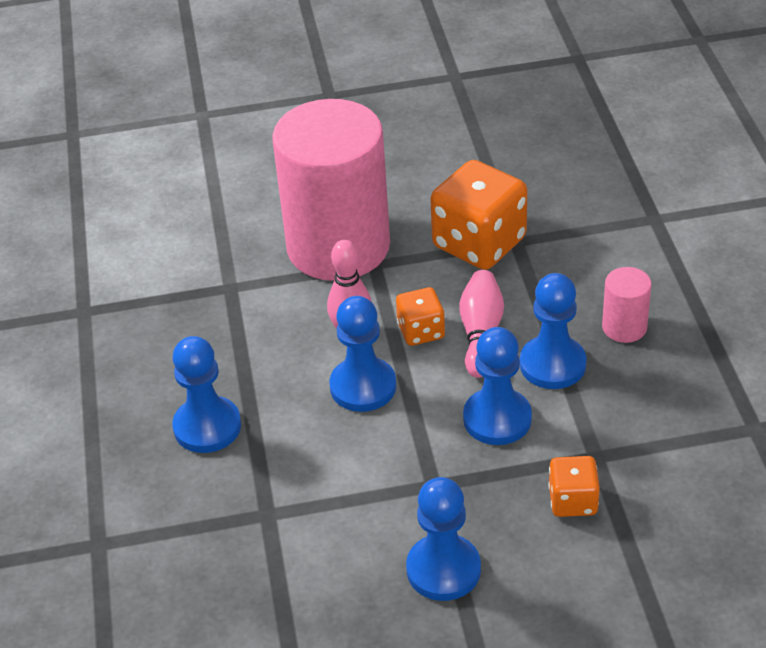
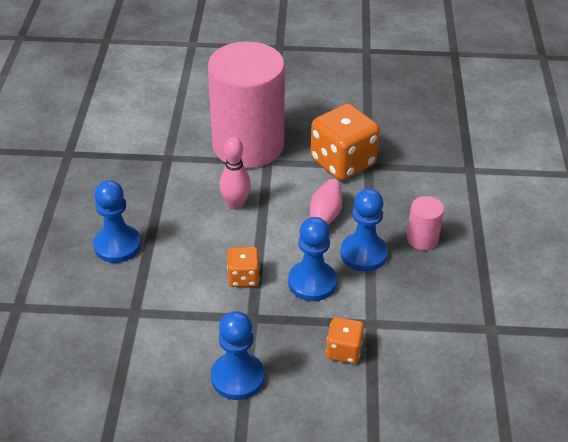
camera: 10 degrees right, 0 degrees up
blue pawn [329,296,396,412] -> none
orange dice [396,287,445,346] -> orange dice moved to [227,247,260,287]

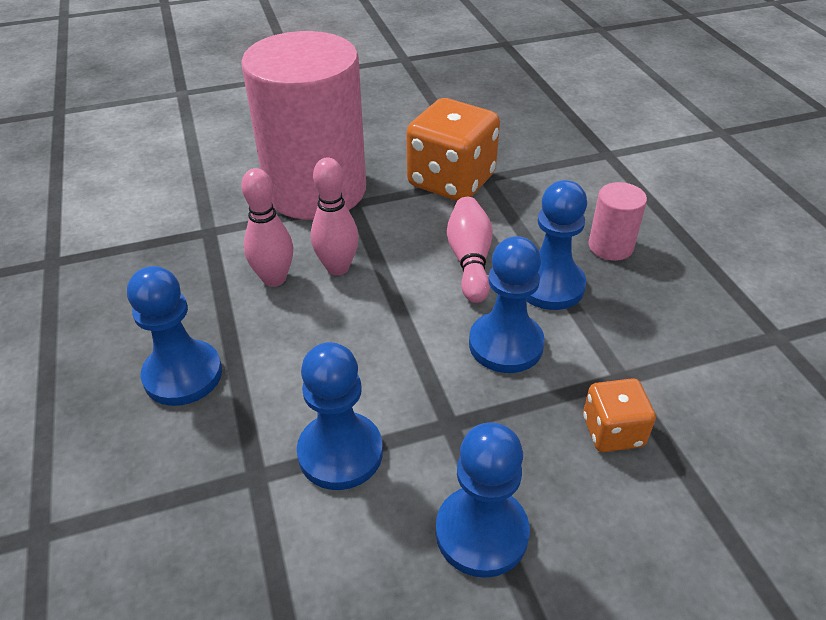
camera: 20 degrees left, 0 degrees up
orange dice [227,247,260,287] -> none
none -> pink bowling pin [241,168,293,287]
none -> blue pawn [297,342,383,490]

